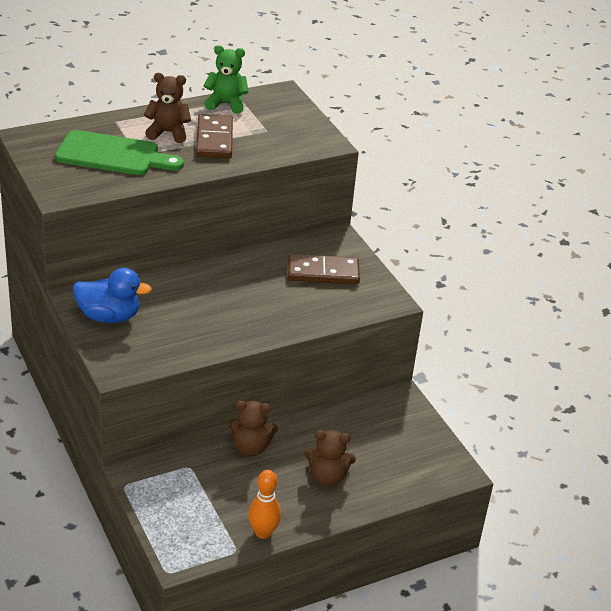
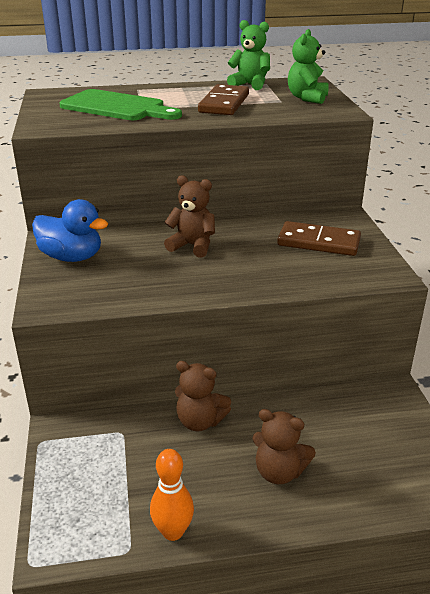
camera: 20 degrees right, 5 degrees down
brown teddy bear [144,73,191,143] -> brown teddy bear moved to [164,175,215,258]
none -> green teddy bear [288,29,329,104]

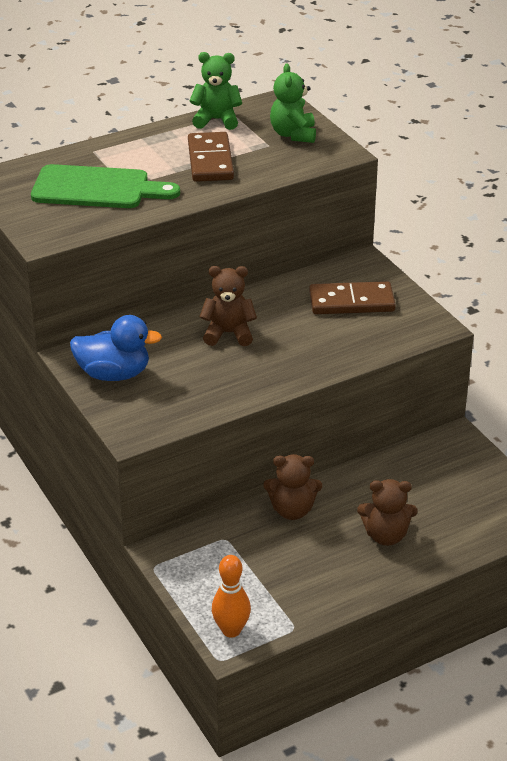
camera: 20 degrees left, 5 degrees up
orange bowling pin [150,449,194,541] -> orange bowling pin moved to [212,555,251,637]

